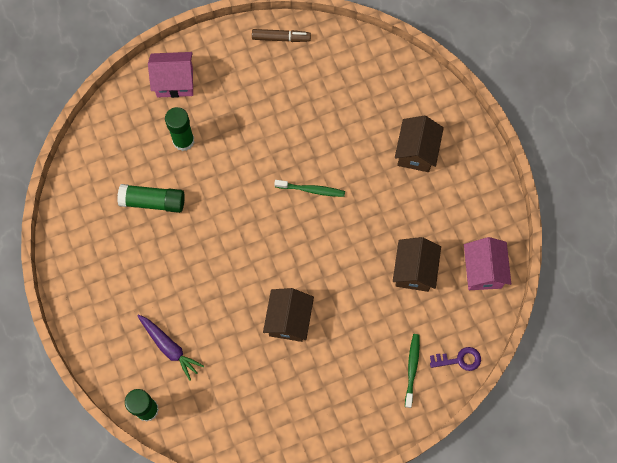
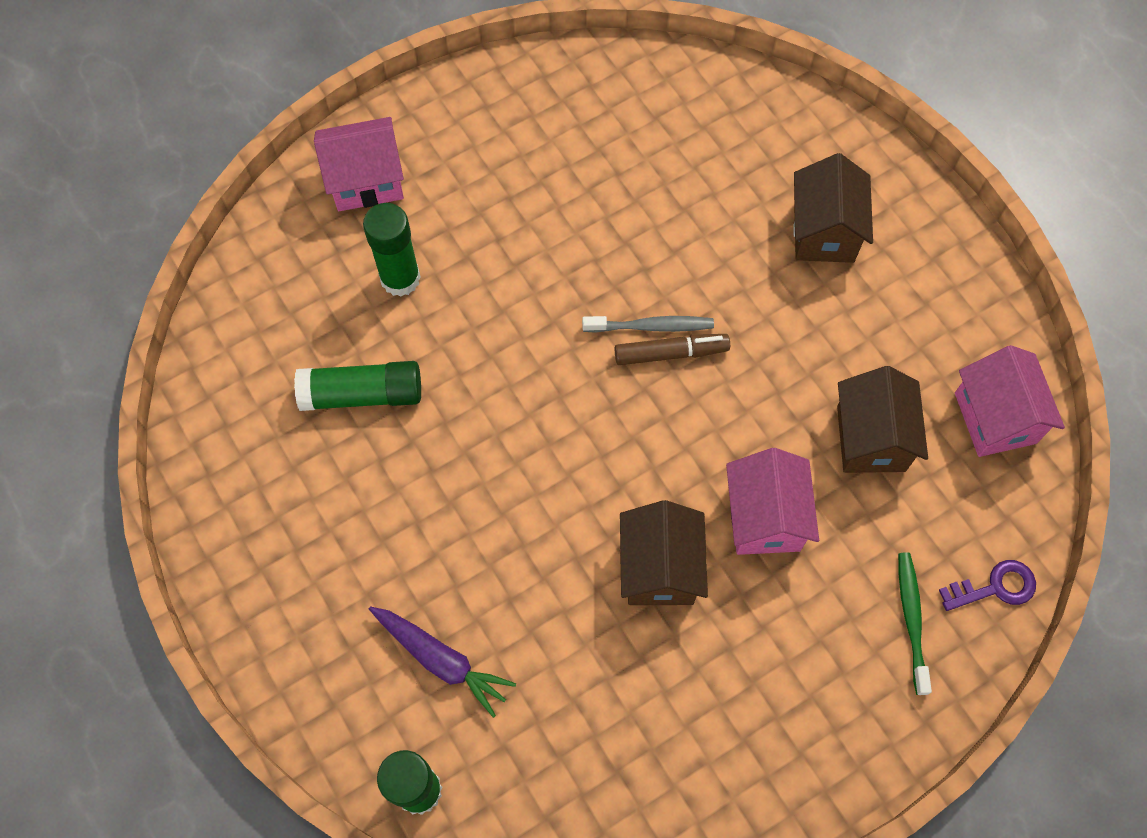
camera: 10 degrees left, 5 degrees down
brown marker [252,29,311,42] -> brown marker moved to [615,334,730,365]
green toothbrush [274,180,345,197] -> grey toothbrush [582,316,714,333]
none -> pink house [726,448,819,555]

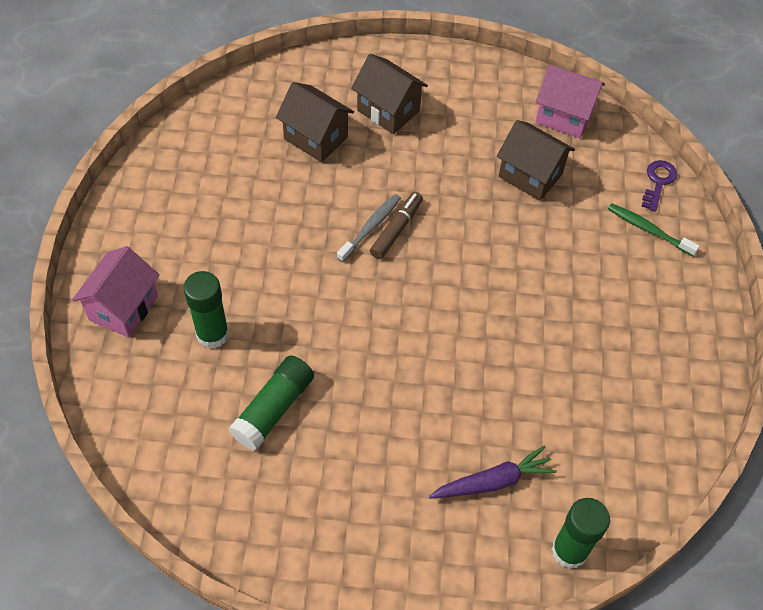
camera: 55 degrees left, 10 degrees down
brown house [620,500,708,605] -> brown house moved to [276,82,354,162]
pink house [726,448,819,555] -> none

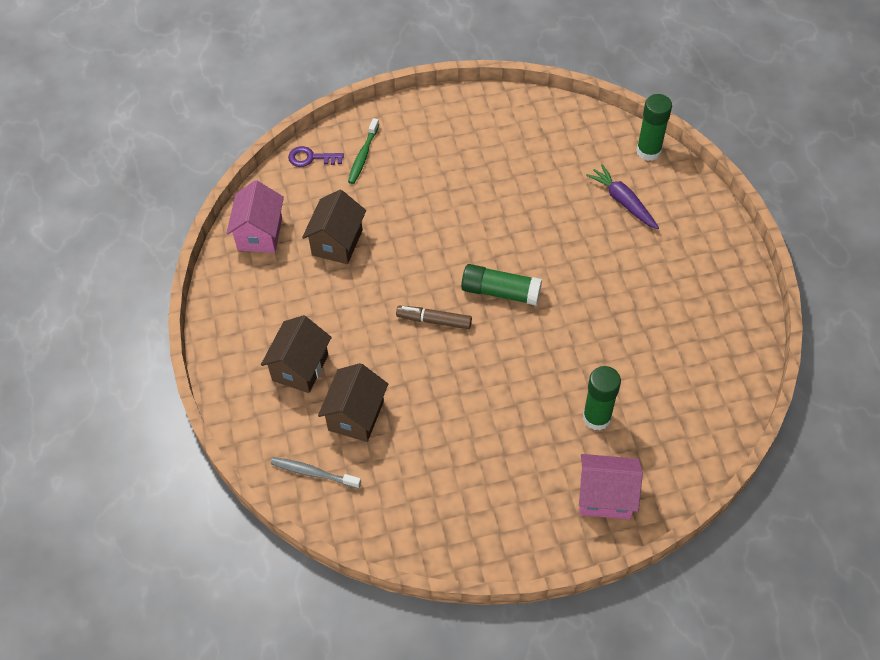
camera: 105 degrees left, 0 degrees up
green glue stick [229,355,314,451] -> green glue stick moved to [461,264,542,306]
grey toothbrush [337,194,401,262] -> grey toothbrush moved to [271,457,361,489]

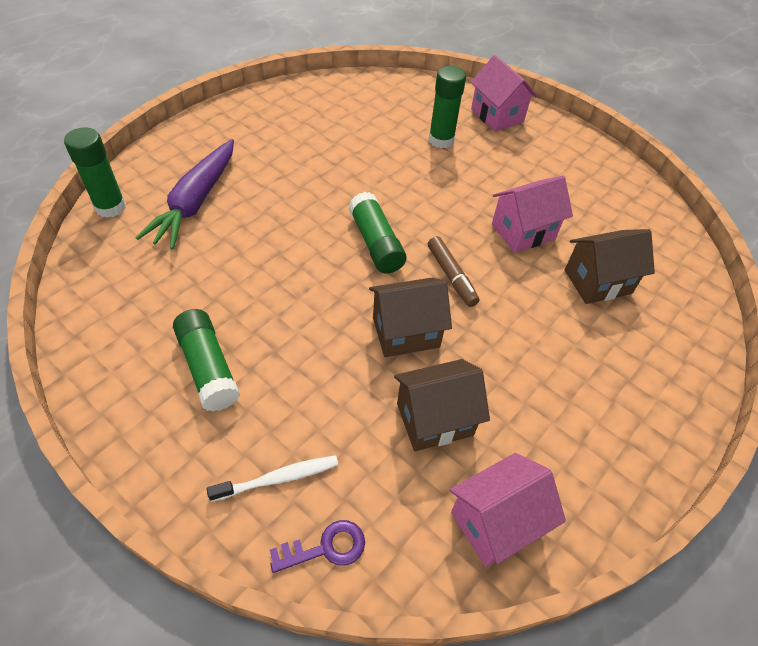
camera: 130 degrees left, 5 degrees down
brown house [261,315,332,393] -> brown house moved to [369,278,452,357]
grey toothbrush [271,457,361,489] -> none
purple key [288,146,344,167] -> purple key turned 75 degrees counterclockwise [270,520,365,573]
green toothbrush [348,118,379,184] -> white toothbrush [207,455,338,502]
purple carrot [586,164,659,229] -> purple carrot [136,139,234,249], size x1.50
none -> green glue stick [173,309,240,412]
none -> pink house [492,176,573,253]

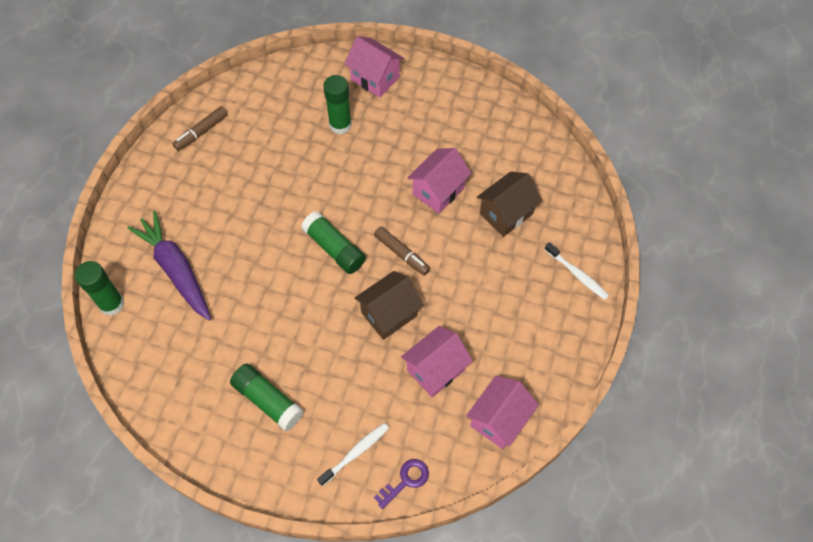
camera: 20 degrees left, 10 degrees up
purple carrot [136,139,234,249] -> purple carrot turned 150 degrees clockwise [127,211,211,321]
brown house [394,359,490,451] -> pink house [401,326,473,397]
none -> brown marker [173,106,228,151]
none -> white toothbrush [544,242,609,300]

